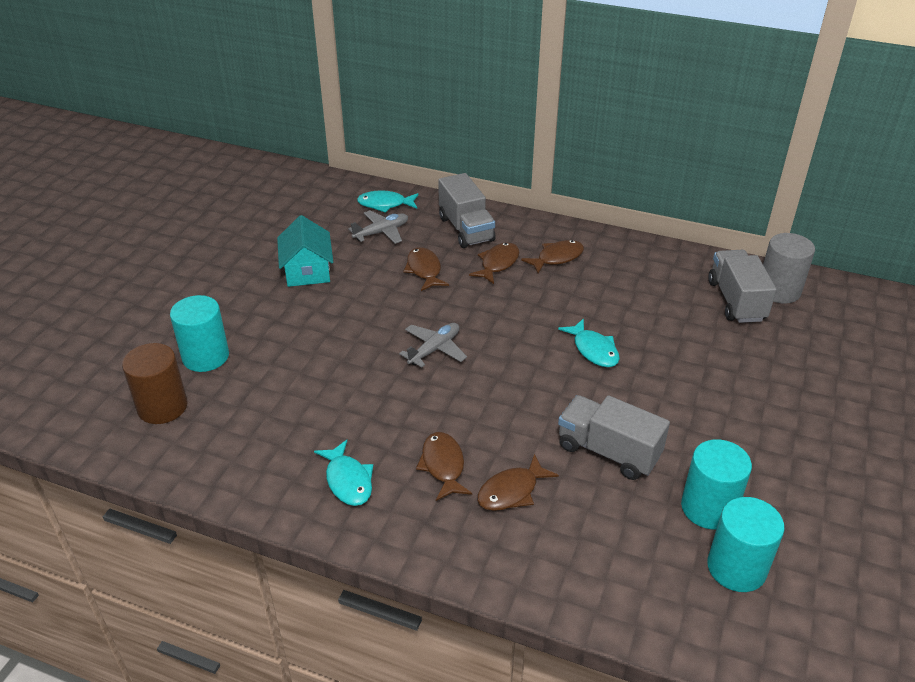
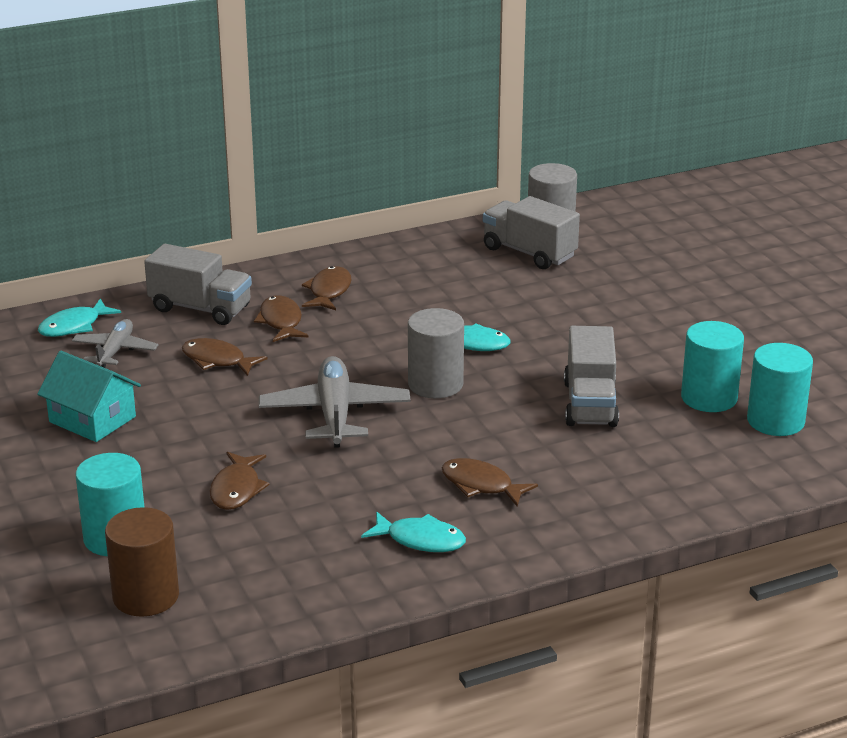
camera: 45 degrees left, 10 degrees down
grey plane [399,323,467,368] -> grey plane [259,356,411,448], size x1.63
brown fish [477,454,559,511] -> brown fish moved to [210,452,270,510]
grey truck [558,395,670,480] -> grey truck turned 75 degrees counterclockwise [564,326,619,427]
none -> grey cylinder [408,308,464,398]

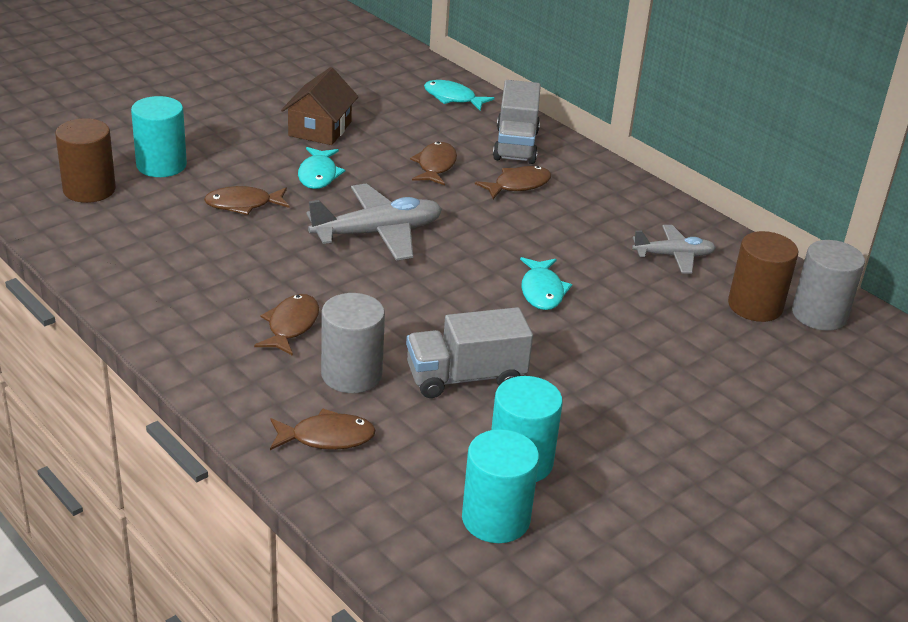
camera: 70 degrees right, 5 degrees up
turquoise house [37,351,141,442] -> brown house [281,67,358,145]
grey plane [72,319,158,368] -> grey plane moved to [632,225,716,273]
brown fish [302,266,352,310] -> brown fish moved to [270,408,376,450]
turquoise fish [361,512,466,552] -> turquoise fish moved to [298,147,345,189]
grey cylinder [408,308,464,398] -> grey cylinder moved to [321,293,385,393]
grey truck [483,196,580,269] -> brown cylinder [728,231,798,322]

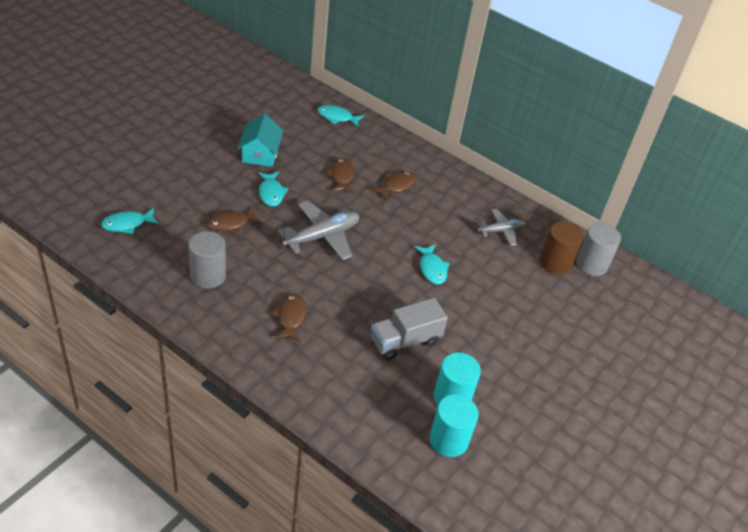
camera: 15 degrees left, 10 degrees up
brown cylinder [55,118,116,203] -> turquoise fish [101,208,159,234]
turquoise cylinder [131,96,187,177] -> none
brown fish [270,408,376,450] -> none
brown house [281,67,358,145] -> turquoise house [238,114,284,167]
grey cylinder [321,293,385,393] -> grey cylinder moved to [188,231,226,289]
grey truck [493,80,541,164] -> none

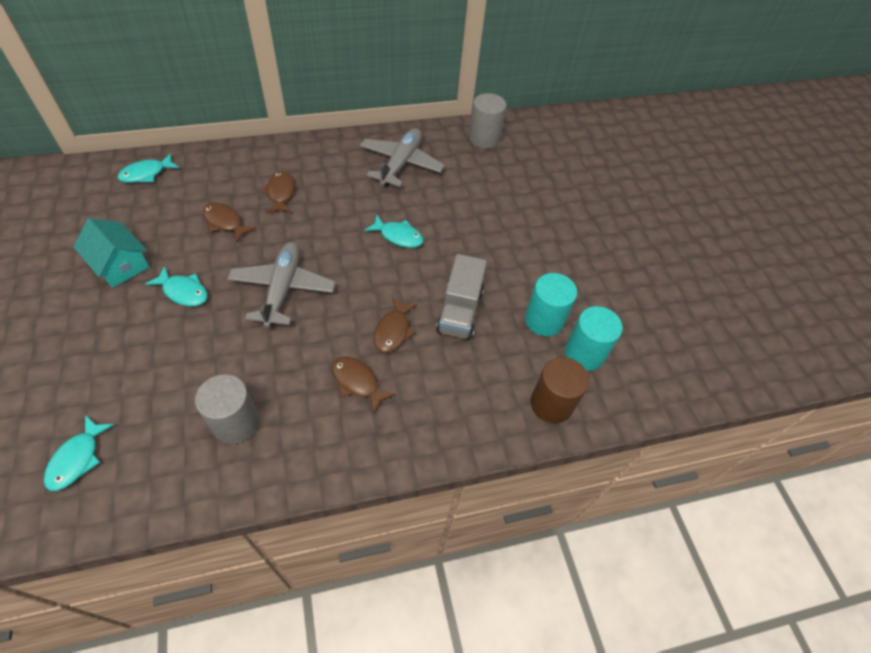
camera: 50 degrees left, 10 degrees up
brown fish [207,208,262,234] -> brown fish moved to [374,297,417,353]
grey plane [477,209,526,246] -> grey plane [360,128,445,187], size x1.63
brown cylinder [540,221,583,275] -> brown cylinder moved to [531,357,589,424]

